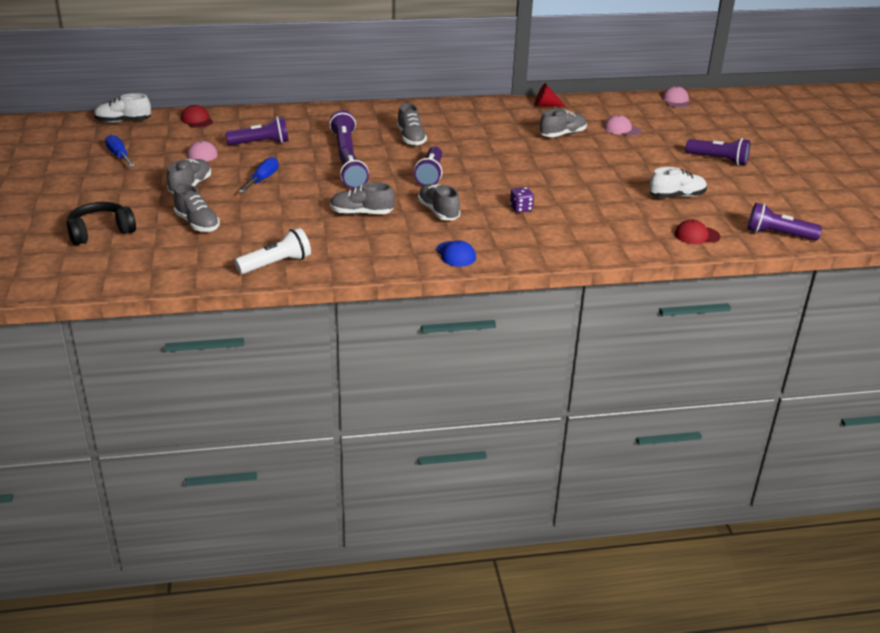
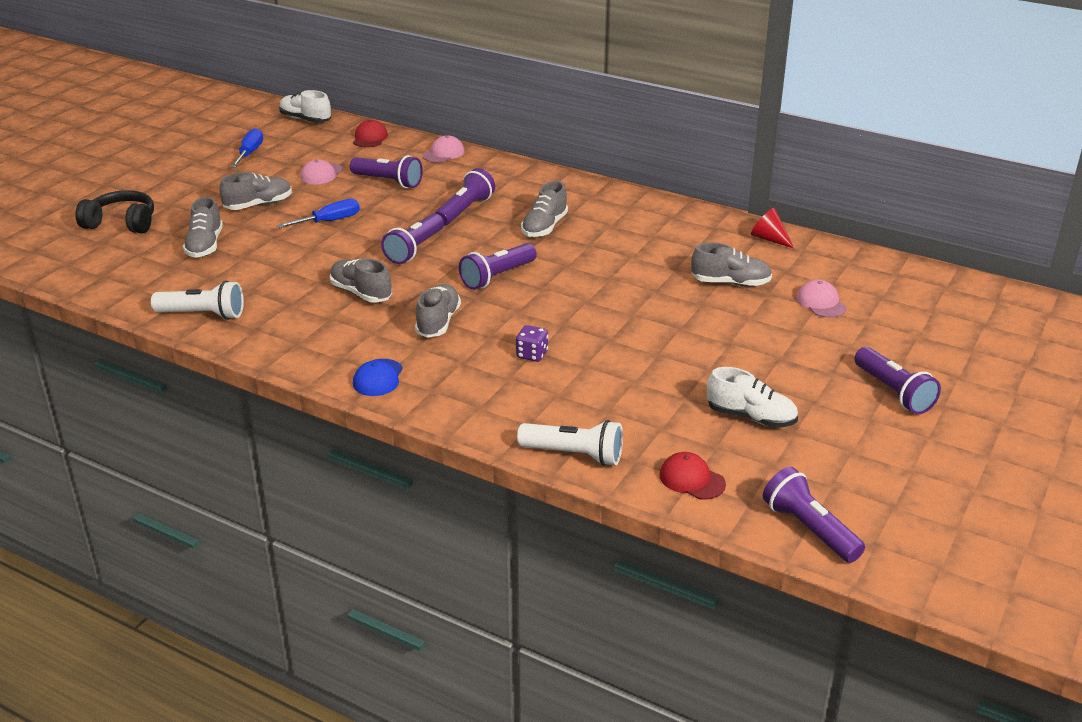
camera: 40 degrees right, 0 degrees up
pink cap [662,86,690,108] -> pink cap moved to [422,135,465,163]
none -> white flashlight [517,420,623,466]

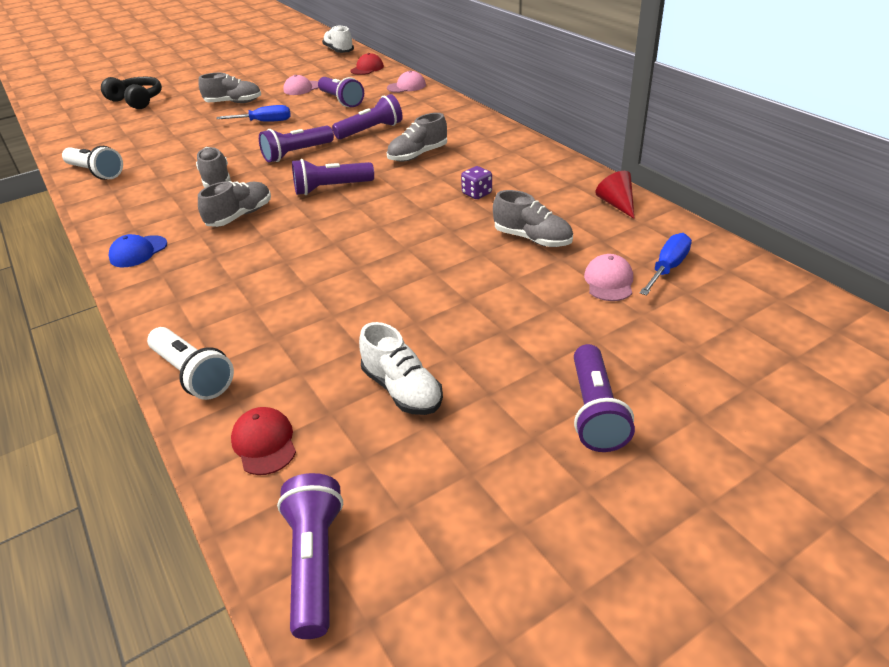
camera: 30 degrees right, 5 degrees up
grey shoe [183,197,223,258] -> none
blue screwdriver [231,128,263,167] -> blue screwdriver moved to [640,233,692,296]
purple dice [516,325,548,362] -> purple dice moved to [461,166,492,199]

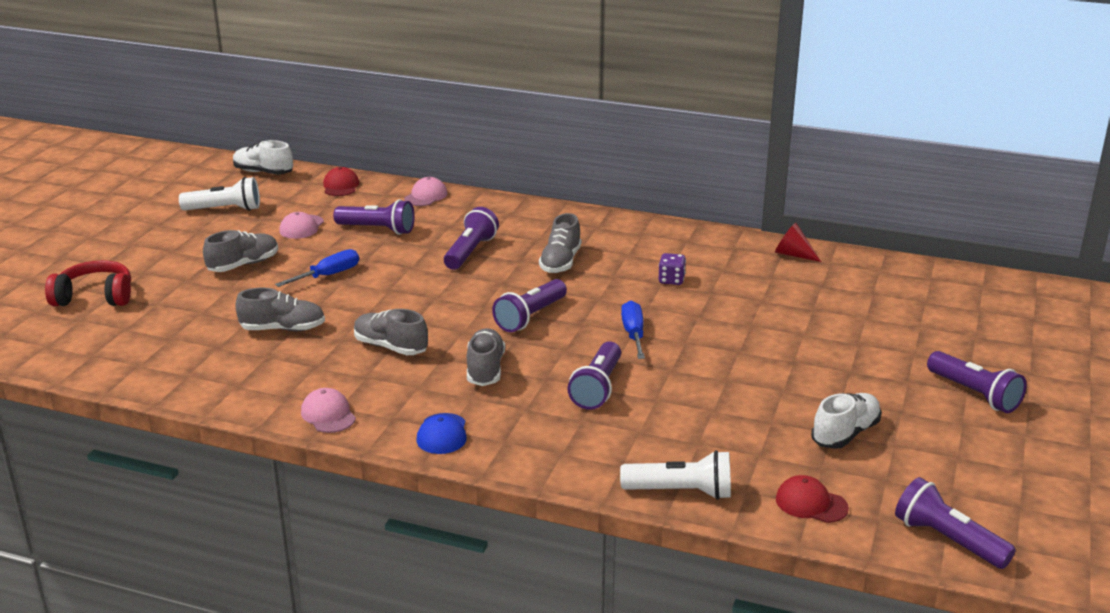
camera: 40 degrees left, 10 degrees down
white flashlight [62,146,123,180] -> white flashlight moved to [179,177,260,211]
black headphones [101,76,162,109] -> red headphones [45,260,131,306]
purple flashlight [259,126,334,162] -> purple flashlight moved to [567,341,621,410]
white shoe [359,322,443,415] -> white shoe turned 60 degrees counterclockwise [811,393,882,449]
grey shoe [493,190,573,247] -> grey shoe moved to [235,288,325,331]
pink cap [584,254,633,301] -> pink cap moved to [301,388,356,433]
blue screwdriver [640,233,692,296] -> blue screwdriver moved to [621,301,645,359]

